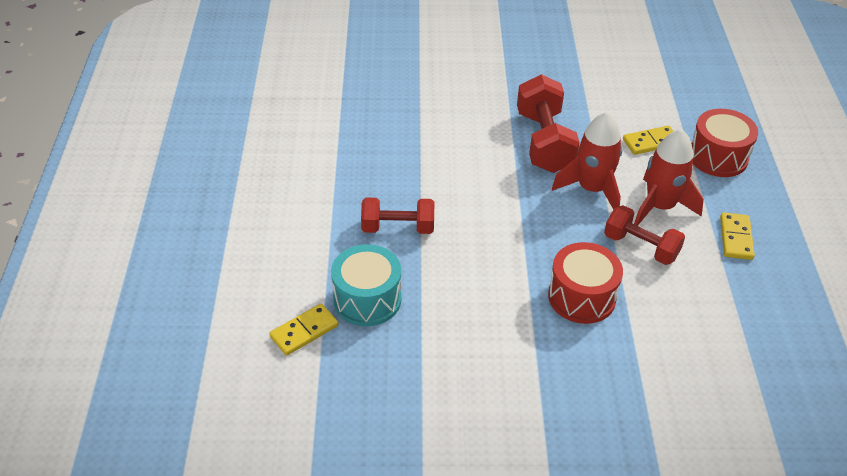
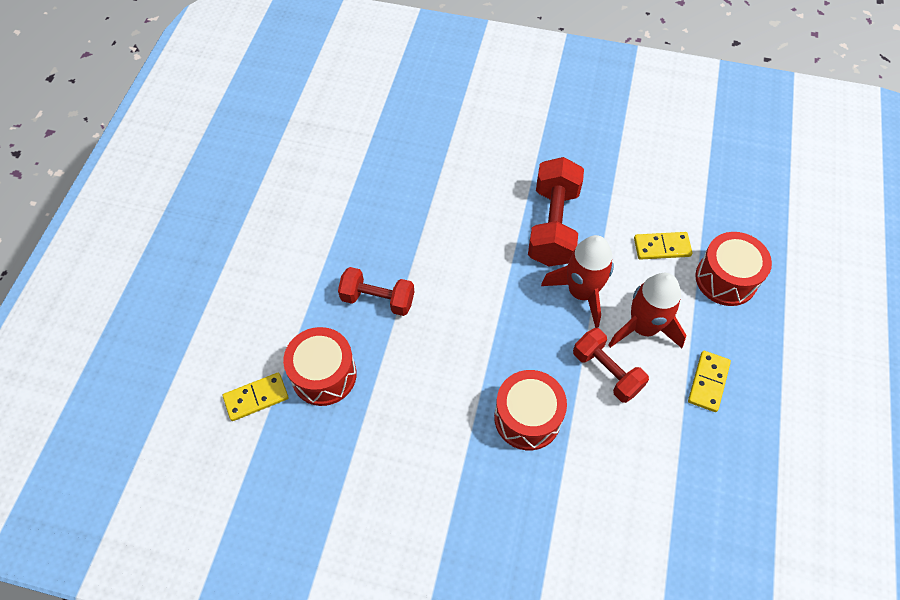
camera: 15 degrees right, 15 degrees up
turquoise drum [331,244,401,326] -> red drum [283,327,357,406]

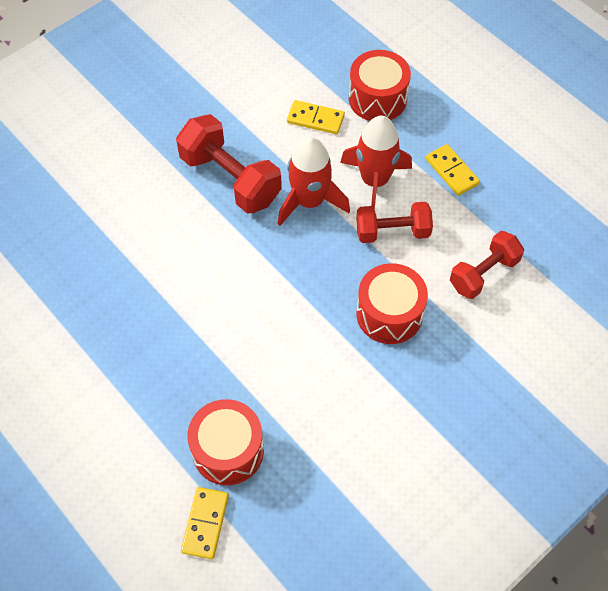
camera: 55 degrees left, 0 degrees up
red dumbbell [338,267,414,316] -> red dumbbell moved to [450,231,524,299]
yellow domino [634,232,692,260] -> yellow domino turned 75 degrees clockwise [287,100,345,134]

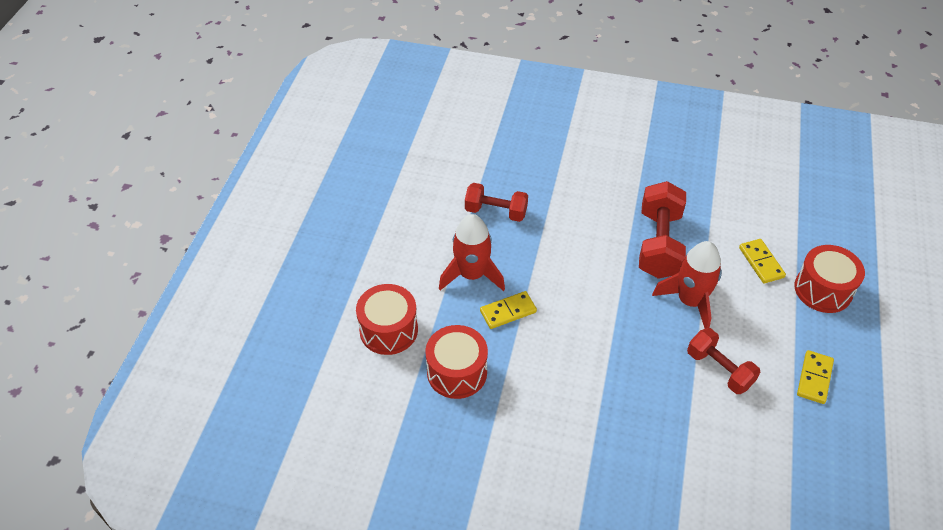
camera: 55 degrees right, 10 degrees down
yellow domino [181,487,229,559] -> yellow domino moved to [480,291,537,329]
red rocket [340,116,412,210] -> red rocket moved to [439,214,505,291]
red drum [356,263,428,344] -> red drum moved to [356,284,418,355]
red dumbbell [450,231,524,299] -> red dumbbell moved to [465,183,528,222]

